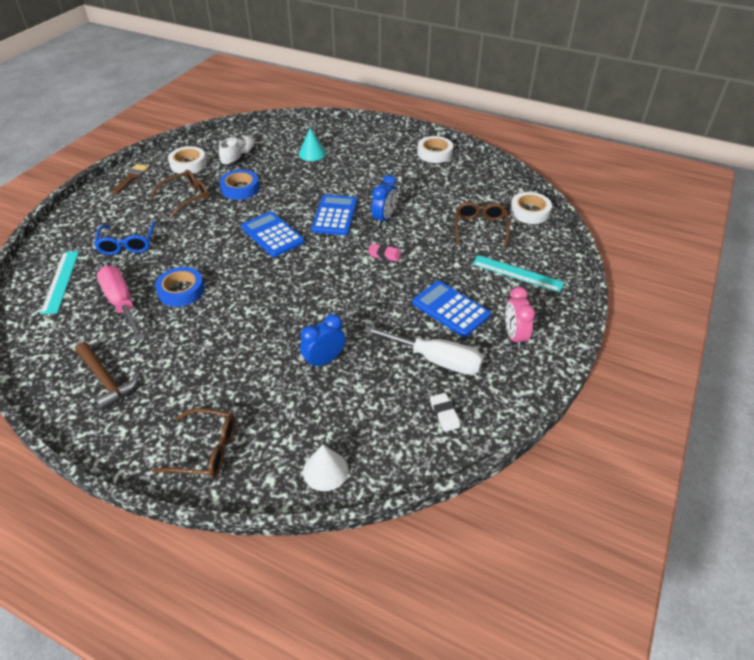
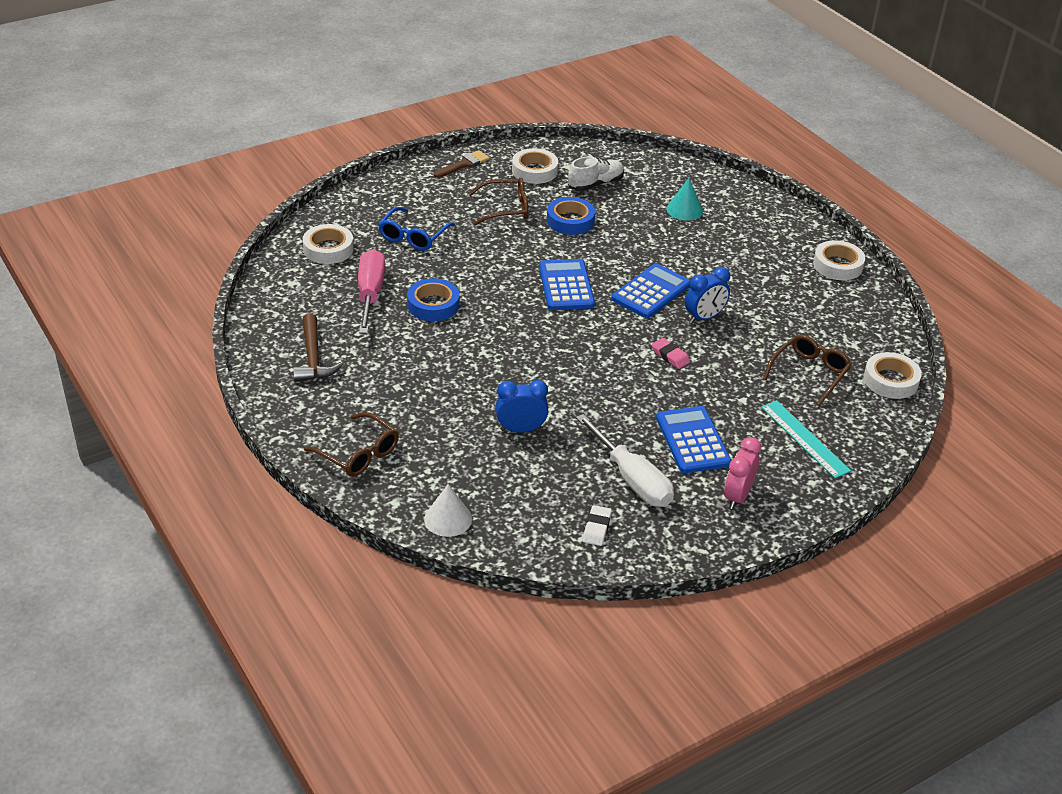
camera: 30 degrees right, 5 degrees down
turquoise ruler [40,251,79,314] -> white tape [303,224,354,264]

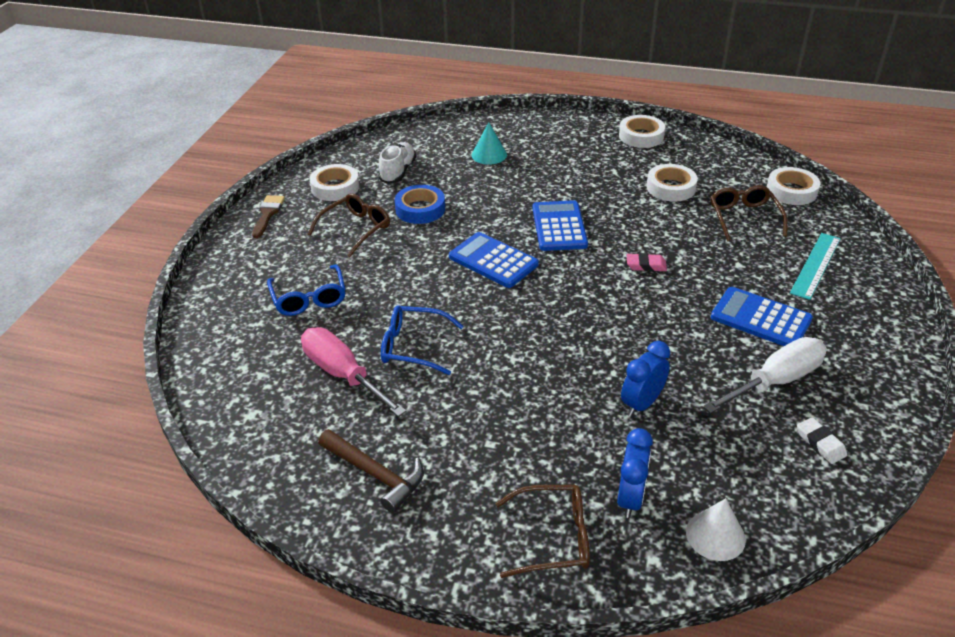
camera: 40 degrees left, 0 degrees up
white tape [303,224,354,264] -> white tape moved to [646,164,698,202]
blue tape [407,278,460,321] -> blue glasses [381,305,464,375]
white screwdriver [576,414,674,507] -> white screwdriver turned 45 degrees counterclockwise [703,337,827,413]
blue clock [685,267,730,323] -> blue clock moved to [617,428,653,518]
pink clock [724,437,761,509] -> none
turquoise ruler [761,400,851,478] -> turquoise ruler turned 75 degrees counterclockwise [790,233,841,300]

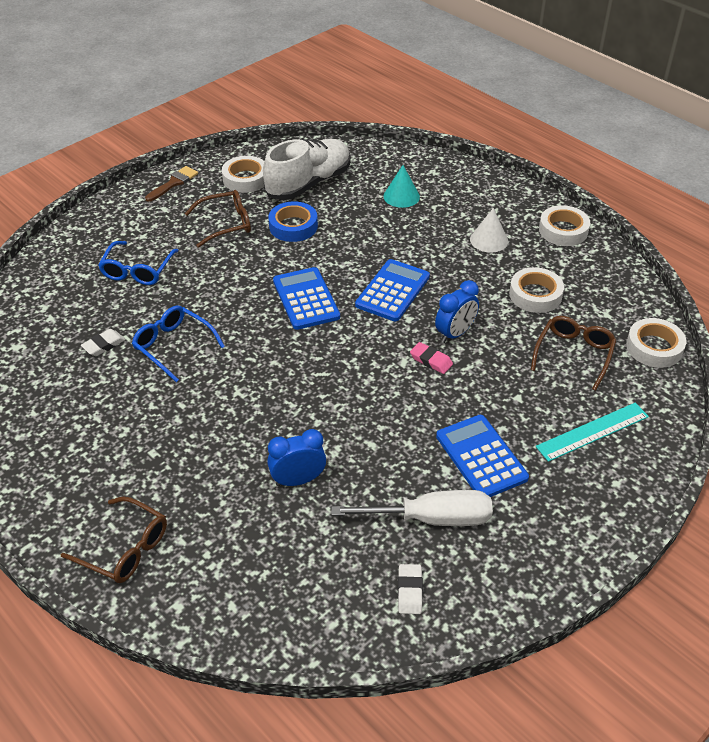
camera: 30 degrees right, 5 degrees up
pink screwdriver [301,327,406,417] -> white eraser [81,329,125,356]
brown hammer [318,429,424,513] -> none
white shoe [378,142,416,184] -> white shoe [263,139,350,200], size x1.64
blue clock [617,428,653,518] -> blue clock moved to [435,280,479,343]
white cone [686,498,746,561] -> white cone moved to [470,208,508,253]

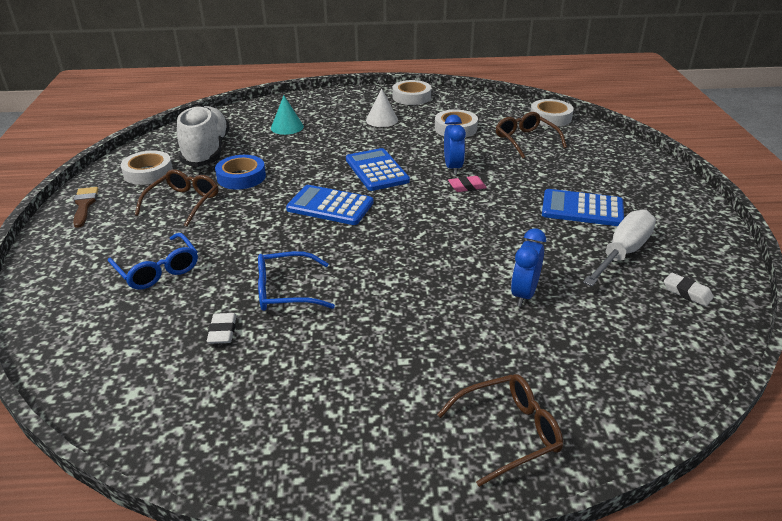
camera: 50 degrees left, 10 degrees down
turquoise ruler [536,403,649,462] -> none

